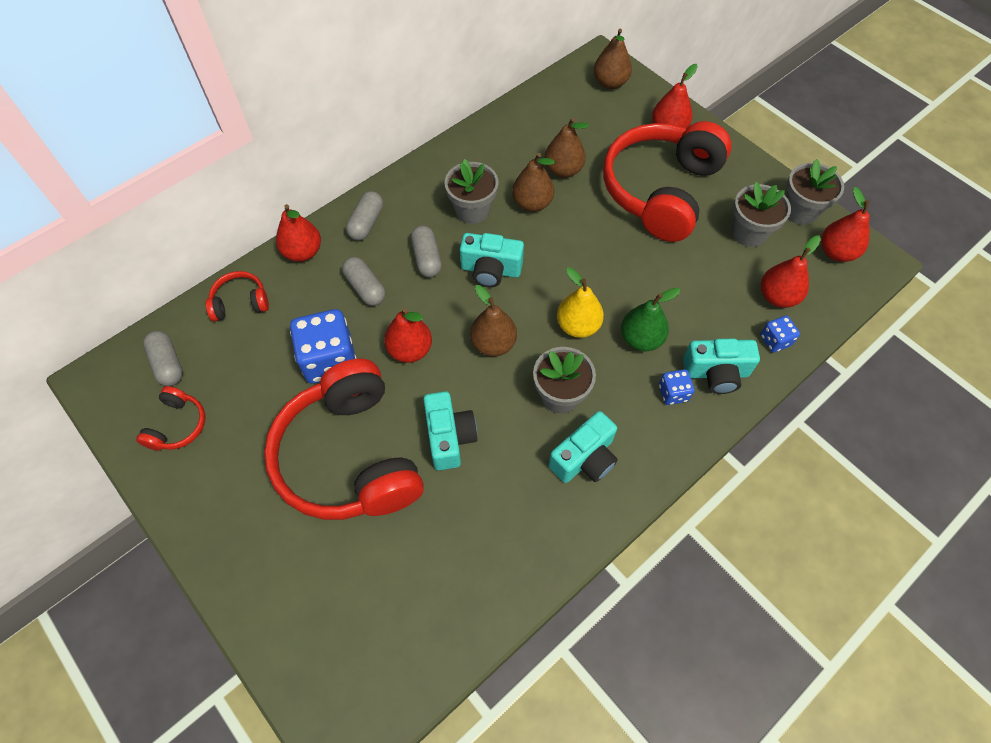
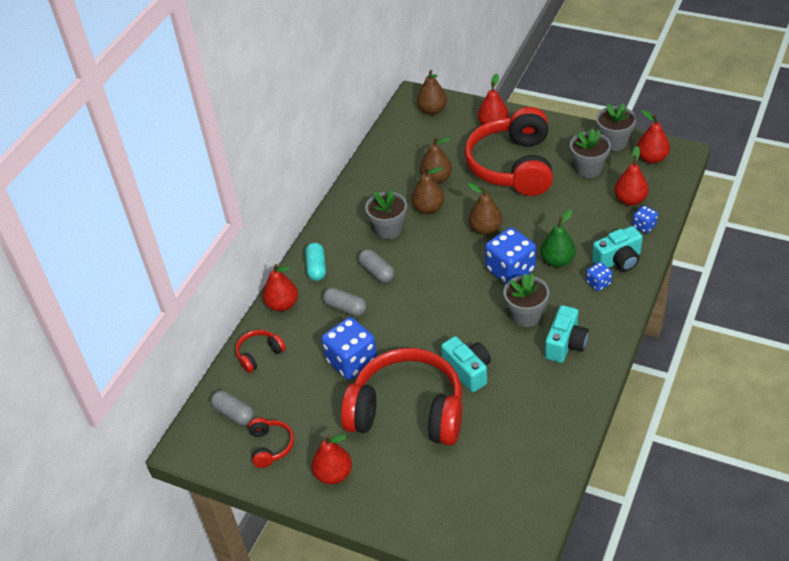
camera: 20 degrees left, 15 degrees down
red headphones [264,359,424,520] -> red headphones turned 150 degrees clockwise [341,348,463,445]
grey capsule [346,191,383,241] -> turquoise capsule [305,243,326,281]
red pear [384,308,432,363] -> red pear moved to [311,434,352,484]
turquoise camera [460,233,524,288] -> none
brown pear [470,285,517,356] -> brown pear moved to [468,183,502,235]
yellow pear [557,267,604,338] -> blue dice [485,227,536,284]

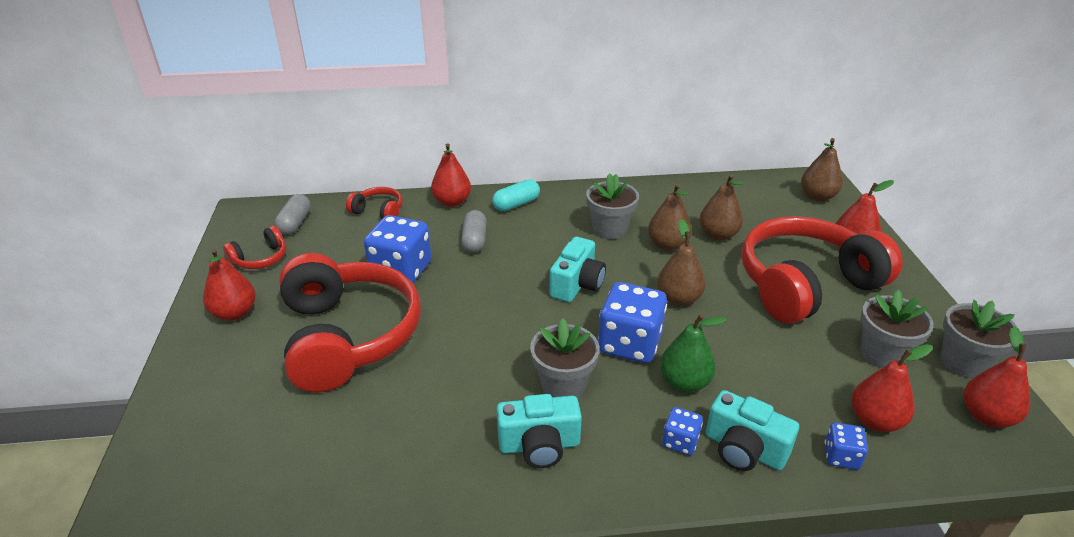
camera: 55 degrees right, 10 degrees down
grey capsule [358,249,395,283] -> none
turquoise camera [441,336,491,392] -> turquoise camera moved to [550,237,606,302]

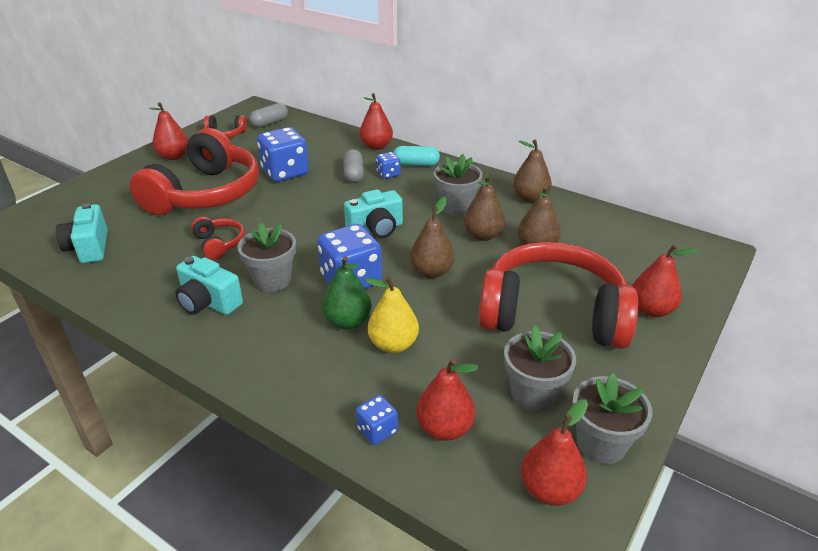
camera: 40 degrees right, 0 degrees up
red headphones [346,187,403,219] -> red headphones moved to [191,216,245,260]
grey capsule [461,210,487,253] -> grey capsule turned 45 degrees counterclockwise [343,149,364,183]
blue dice [662,407,703,455] -> blue dice moved to [376,152,400,179]
turquoise camera [706,390,799,471] -> turquoise camera moved to [56,203,108,263]
brown pear [801,138,843,201] -> brown pear moved to [513,140,552,203]
none -> yellow pear [365,276,419,353]

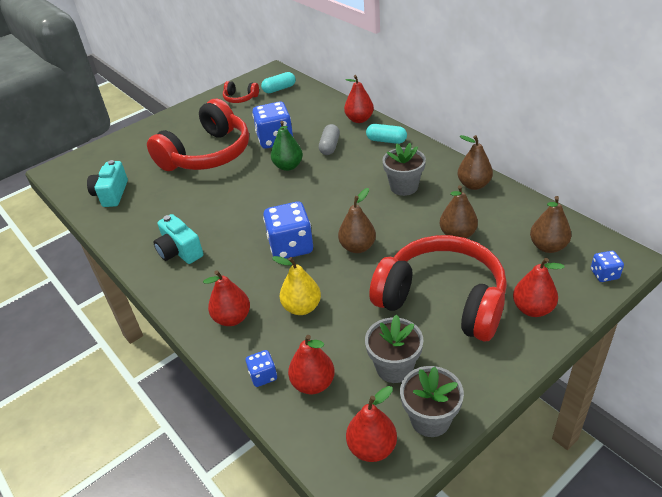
camera: 20 degrees right, 5 degrees up
red pear [149,102,188,160] -> red pear moved to [203,270,250,326]
red headphones [191,216,245,260] -> none
grey flower pot [237,223,296,292] -> none
grey capsule [249,103,288,128] -> turquoise capsule [261,72,296,93]
green pear [322,256,372,329] -> green pear moved to [271,121,303,171]
turquoise camera [344,189,403,238] -> none
blue dice [376,152,400,179] -> blue dice moved to [591,251,624,282]
brown pear [464,175,505,241] -> brown pear moved to [530,196,571,253]

